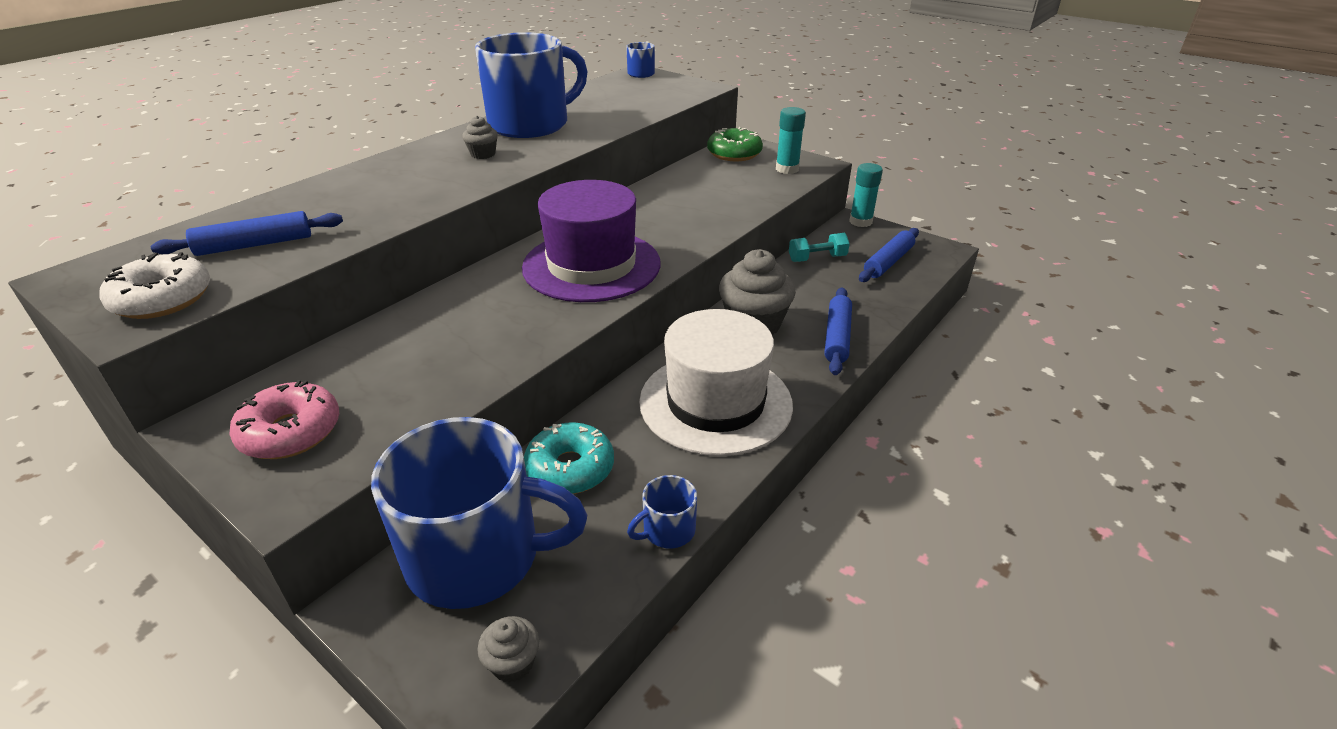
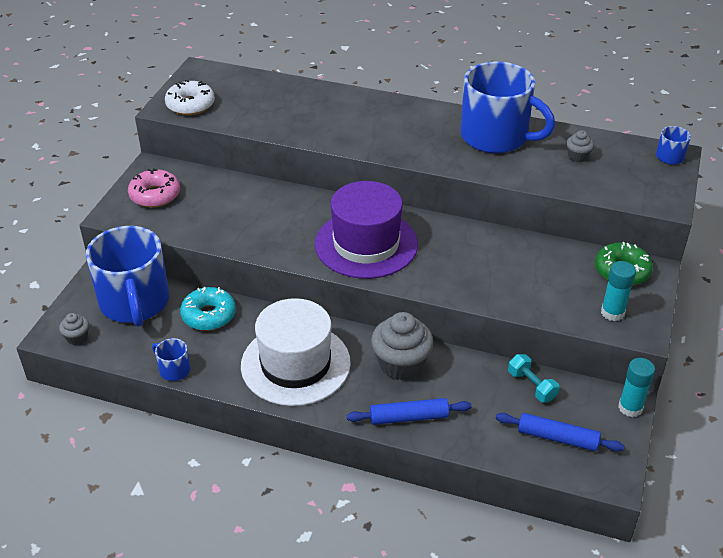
camera: 70 degrees right, 5 degrees up
blue rolling pin [151,211,343,256] -> none
grey cupcake [462,115,498,159] -> grey cupcake moved to [566,130,594,162]

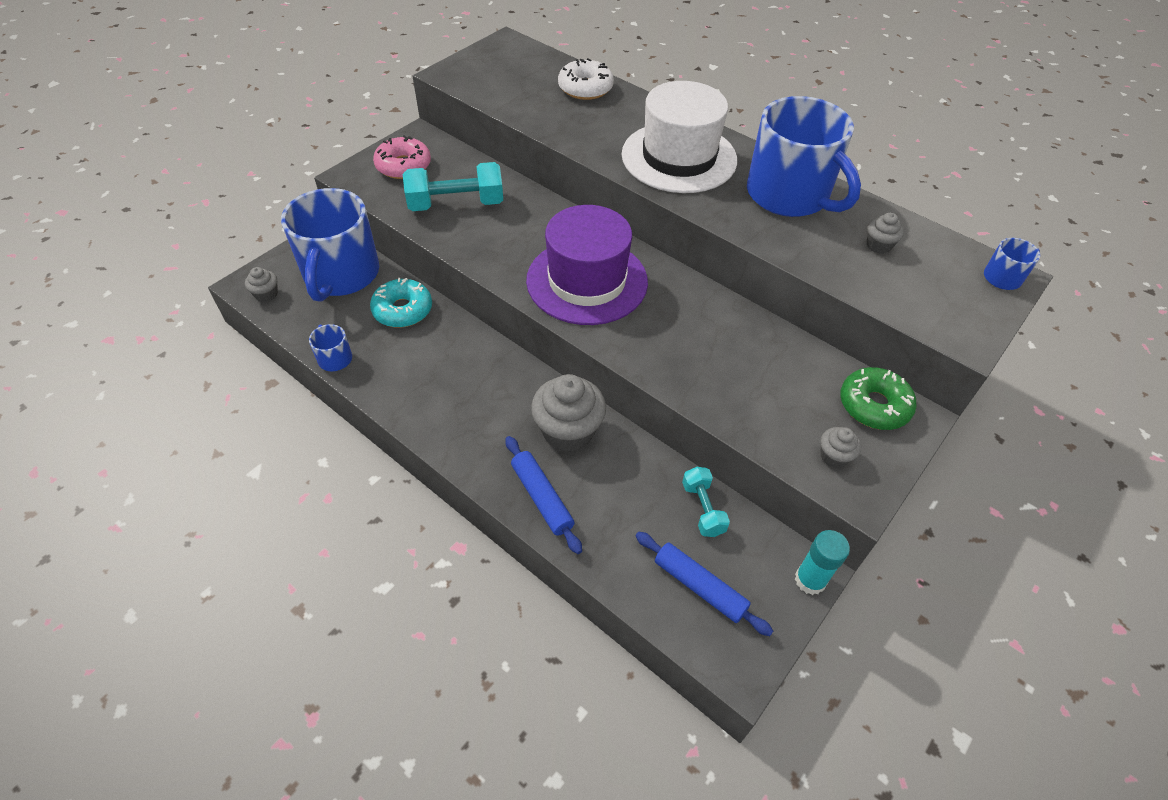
camera: 20 degrees right, 10 degrees up
white donut [165,80,215,115] -> white donut moved to [558,58,614,100]
white hat [241,298,351,406] -> white hat moved to [622,81,737,193]
blue rolling pin [347,398,472,425] -> blue rolling pin turned 45 degrees clockwise [505,436,582,554]
turquoise glue stick [601,261,636,321] -> grey cupcake [820,427,861,468]
none -> turquoise dumbbell [403,162,503,211]

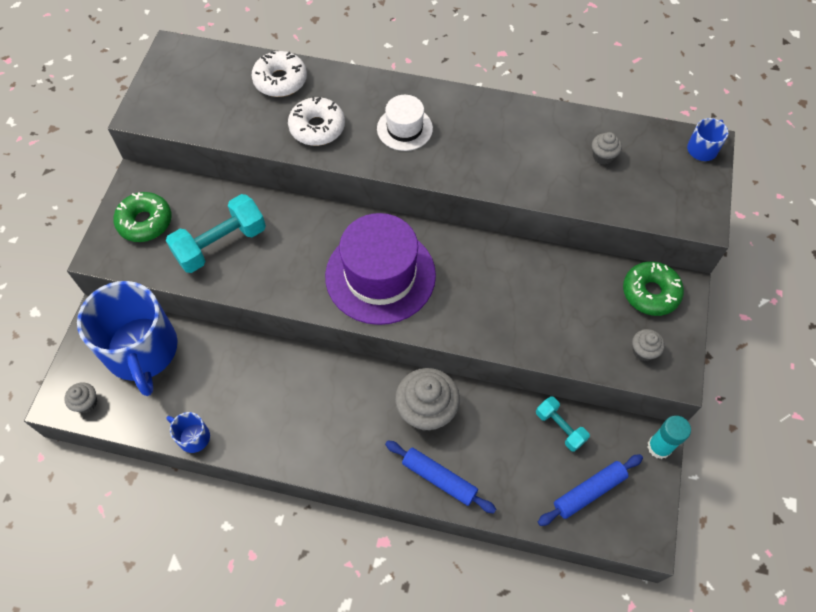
camera: 25 degrees left, 10 degrees up
turquoise donut [370,278,432,328] -> none
pink donut [373,135,431,179] -> green donut [113,192,172,242]
white hat [622,81,737,193] -> white hat [377,95,433,151], size x0.52
blue rolling pin [636,532,773,636] -> blue rolling pin turned 45 degrees counterclockwise [538,454,643,526]
blue mug [747,96,861,217] -> none
none -> white donut [288,97,345,146]

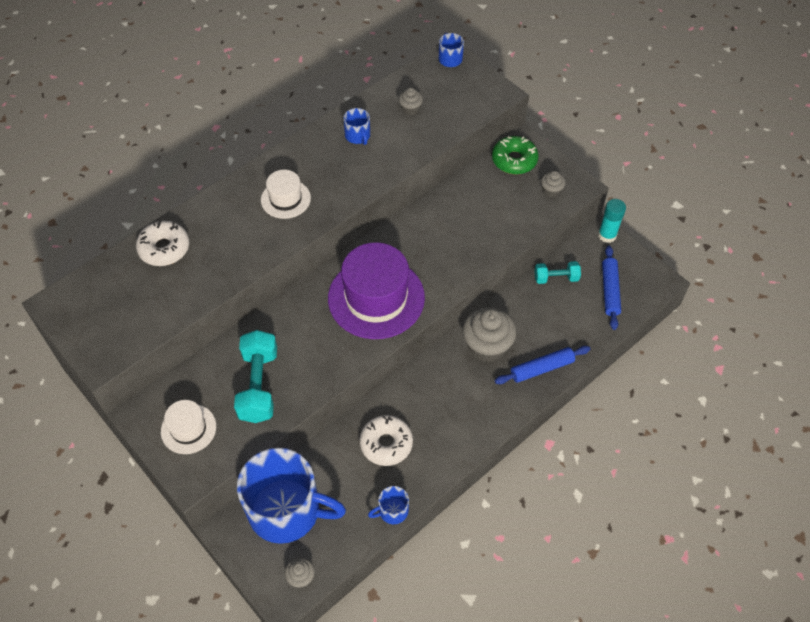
camera: 55 degrees left, 5 degrees down
green donut [113,192,172,242] -> white hat [161,400,216,454]
white donut [288,97,345,146] -> white donut moved to [360,415,413,466]
none -> blue mug [343,108,370,145]

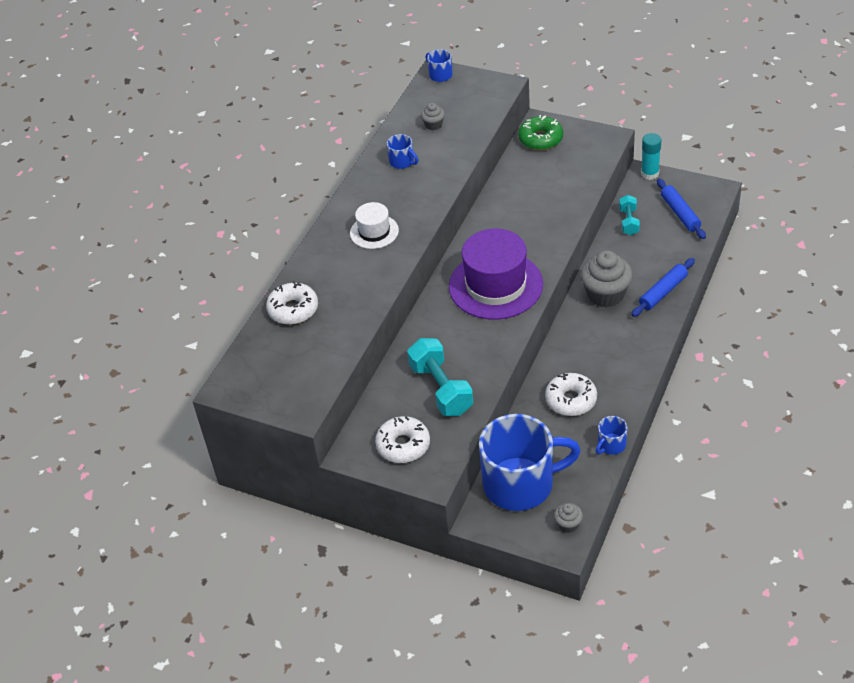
camera: 20 degrees left, 10 degrees down
white hat [161,400,216,454] -> white donut [375,416,430,463]
turquoise dumbbell [534,261,581,284] -> turquoise dumbbell turned 60 degrees counterclockwise [619,195,640,235]
grey cupcake [541,171,566,197] -> none

